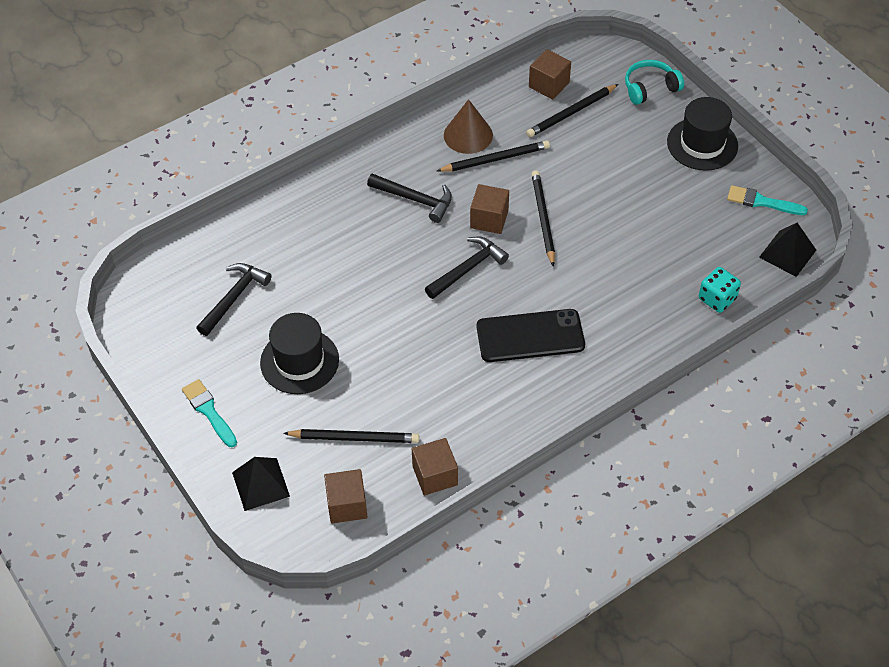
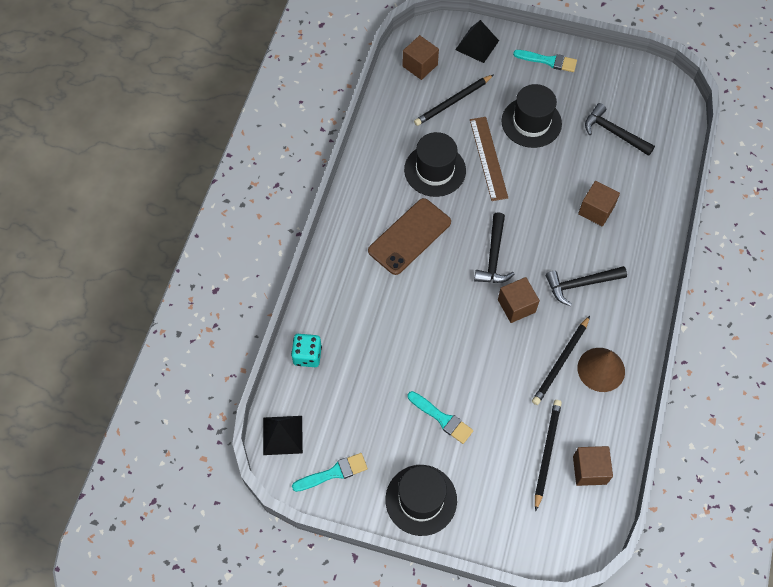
camera: 140 degrees right, 10 degrees up
black hammer [196,263,272,336] -> black hammer turned 135 degrees clockwise [585,103,655,156]
brown cube [412,438,458,495] -> brown cube moved to [578,181,620,227]
black phone [476,309,585,362] -> brown phone [368,198,451,275]
black pencil [532,170,555,267] -> none
turquoise headphones [625,60,684,105] -> none
none -> black hat [404,132,466,197]
none -> turquoise brush [408,391,473,444]
none -> brown ruler [470,117,508,201]

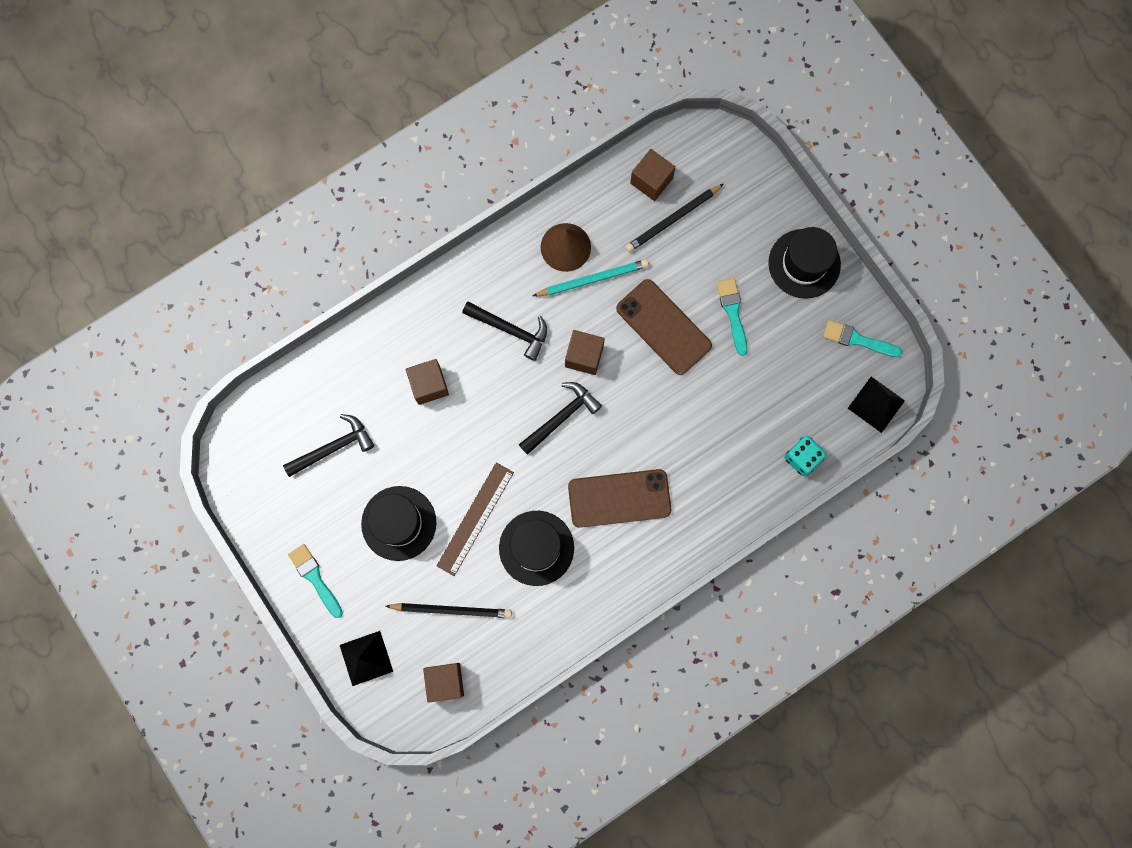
camera: 140 degrees left, 15 degrees up
black pencil [532,316,590,405] -> turquoise pencil [533,259,649,296]
black hammer [585,103,655,156] -> black hammer turned 105 degrees counterclockwise [283,414,375,477]
none -> brown phone [616,279,712,375]

